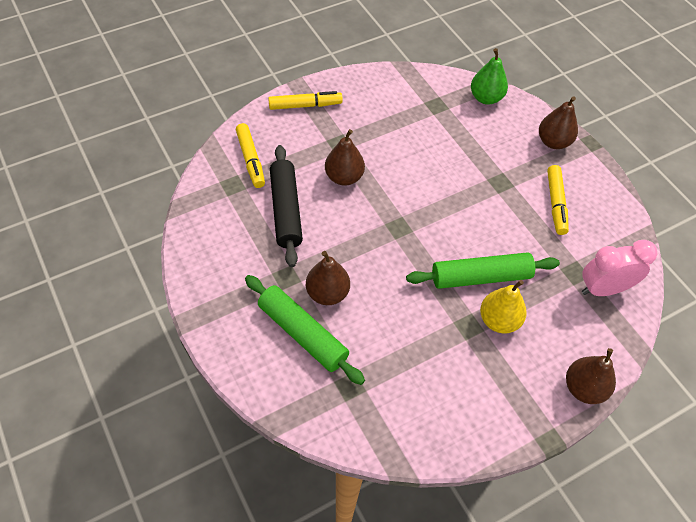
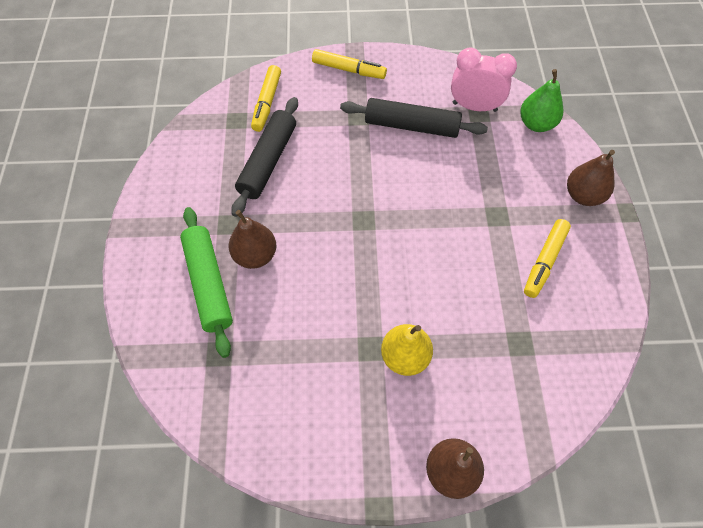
camera: 30 degrees right, 5 degrees up
brown pear [325,129,365,186] -> none
green rolling pin [406,252,560,289] -> none
pink clock [582,240,658,296] -> pink clock moved to [451,47,517,112]
none -> black rolling pin [340,98,488,138]

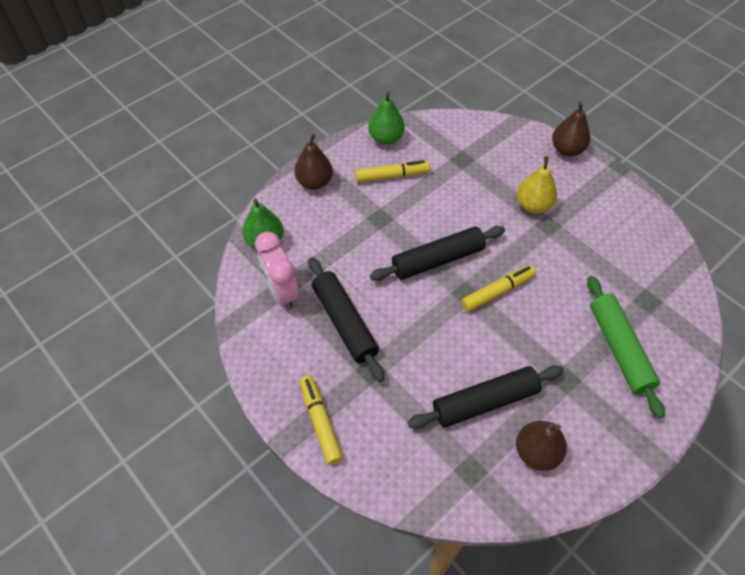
camera: 130 degrees left, 5 degrees down
green rolling pin [180,207,233,358] -> green rolling pin turned 45 degrees counterclockwise [587,276,665,418]
brown pear [229,210,276,269] -> brown pear moved to [516,421,567,471]
yellow marker [251,65,281,132] -> yellow marker moved to [461,265,536,312]
none -> green pear [368,91,405,145]
none -> black rolling pin [370,226,505,281]

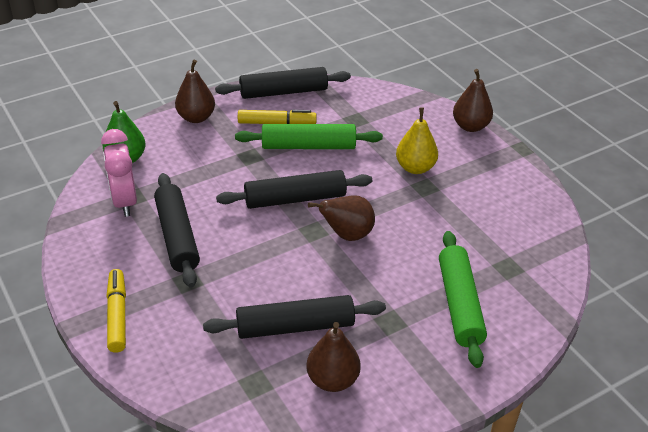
camera: 10 degrees right, 15 degrees down
green pear [368,91,405,145] -> black rolling pin [215,67,351,99]
yellow marker [461,265,536,312] -> brown pear [308,196,375,241]
none -> green rolling pin [235,124,383,149]

